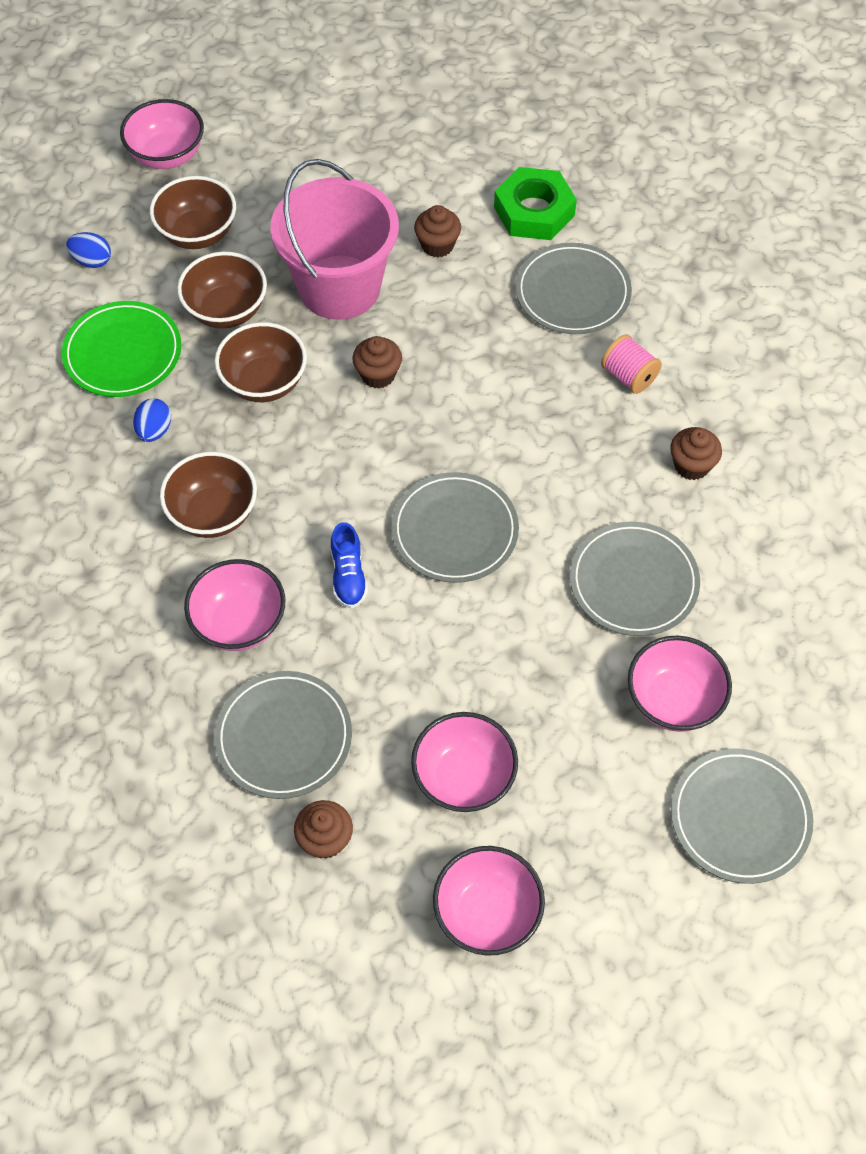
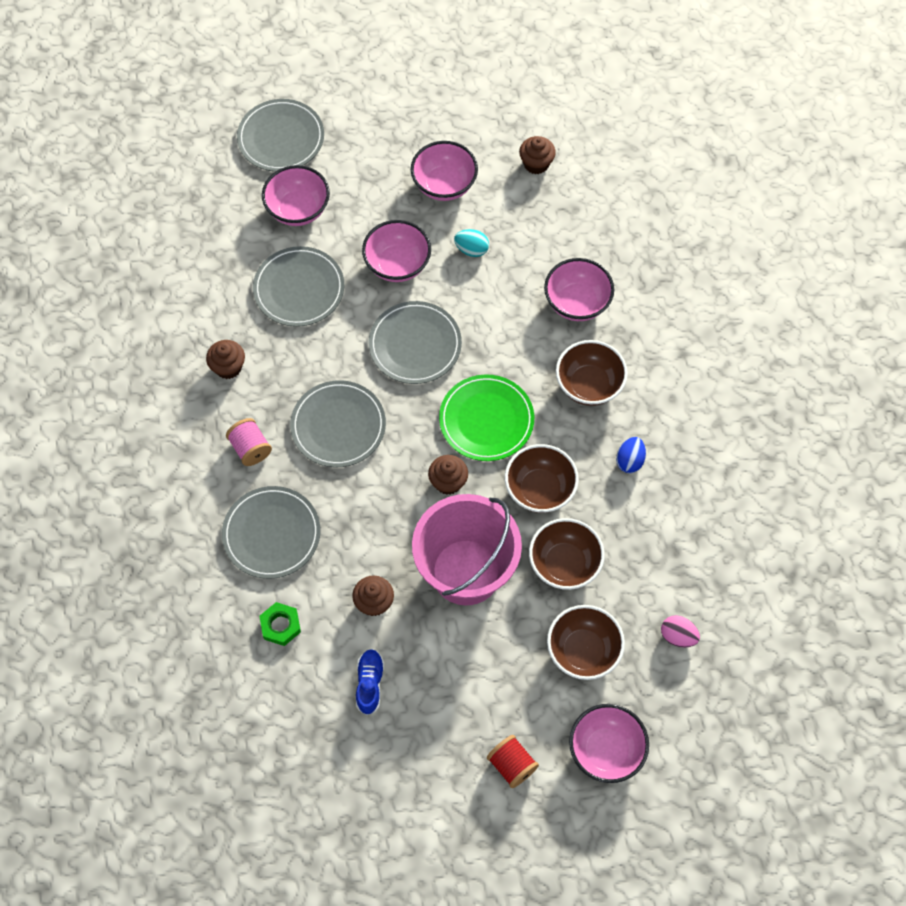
camera: 170 degrees left, 5 degrees up
green plate [62,301,181,397] -> green plate moved to [439,374,534,461]
blue egg [66,232,111,268] -> pink egg [661,615,700,647]
grey plate [214,671,352,799] -> grey plate moved to [290,380,386,467]
blue shoe [331,522,368,608] -> blue shoe moved to [356,649,384,715]
pink bowl [433,846,545,956] -> pink bowl moved to [362,220,431,282]
green nut [494,167,577,240] -> green nut [260,602,301,646], size x0.58
none -> turquoise egg [454,229,489,257]
none -> red spool [487,735,539,788]

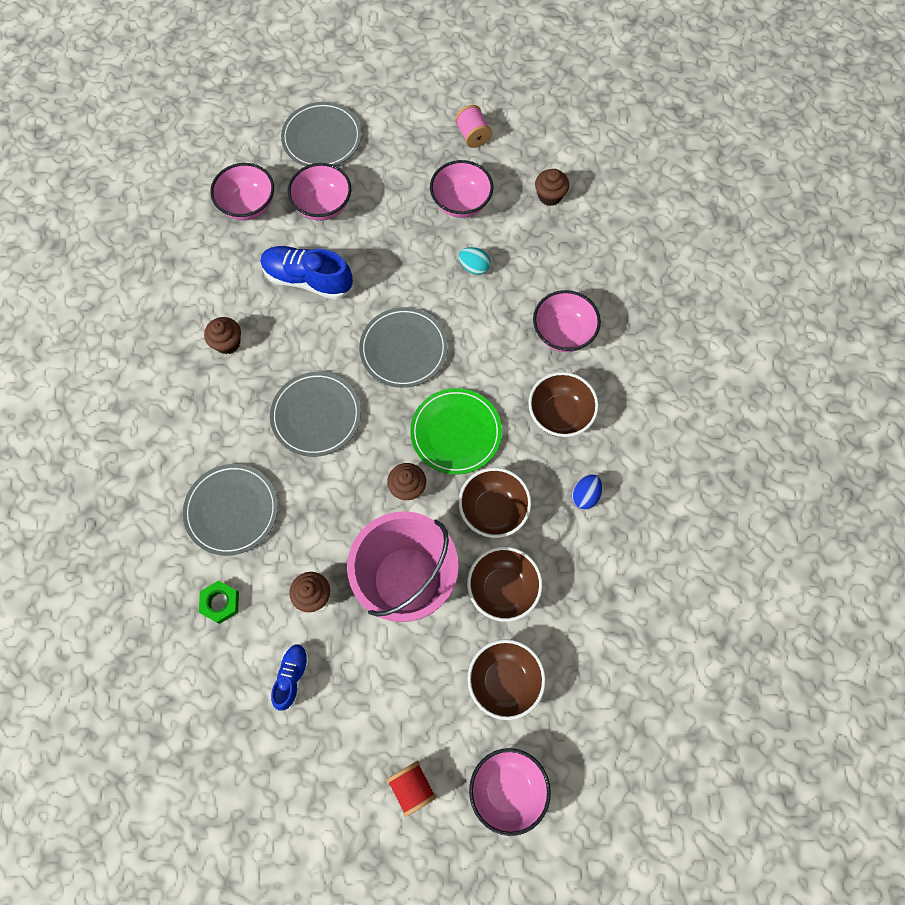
camera: 10 degrees right, 5 degrees up
pink spool [226,418,272,466] -> pink spool moved to [455,105,492,148]
grey plate [253,246,344,327] -> blue shoe [261,246,353,300]
pink bowl [362,220,431,282] -> pink bowl moved to [210,163,274,221]
pink egg [661,615,700,647] -> none

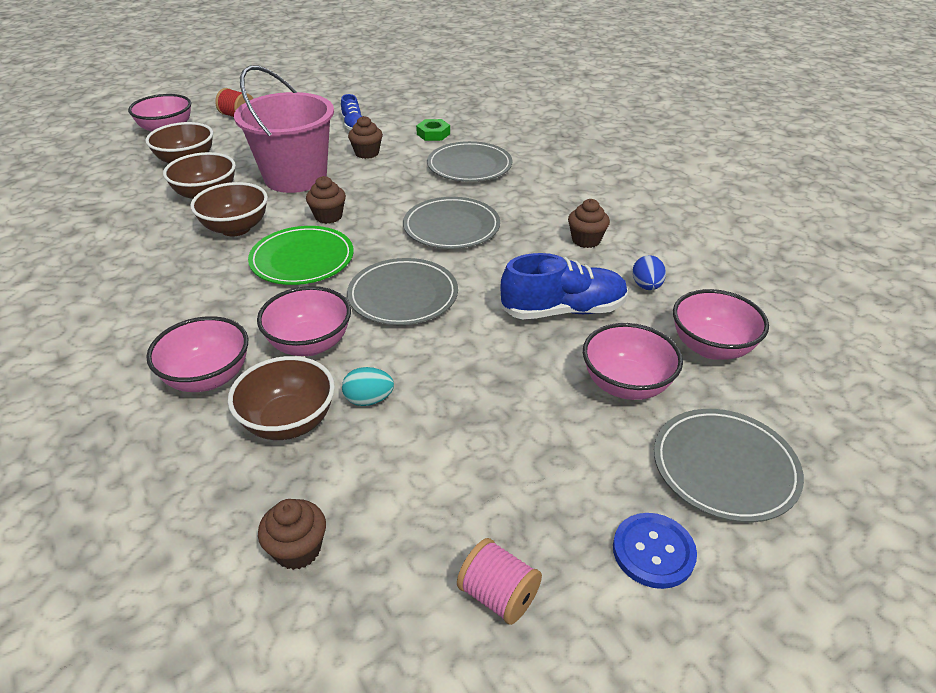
camera: 150 degrees right, 30 degrees down
pink bowl [430,160,493,218] -> pink bowl moved to [257,286,351,356]
brown bowl [528,372,599,437] -> brown bowl moved to [228,356,335,440]
blue egg [572,475,602,509] -> blue egg moved to [632,255,666,290]
none -> blue button [613,513,697,589]

